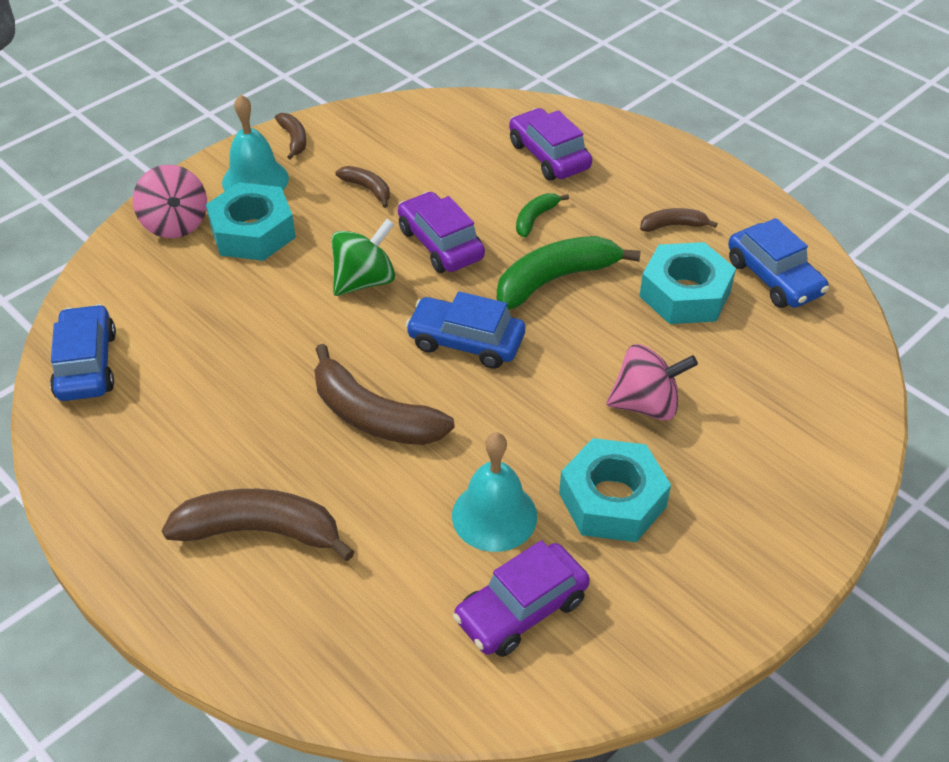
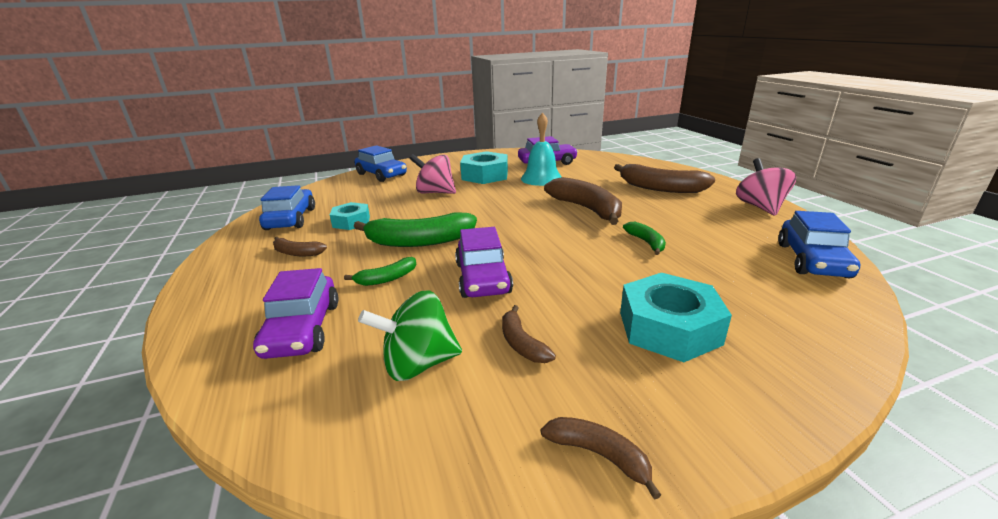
camera: 155 degrees left, 20 degrees down
pink spinning top [133,165,207,238] -> pink spinning top moved to [736,158,796,215]
turquoise bell [222,94,289,191] -> none
brown banana [275,113,306,160] -> brown banana turned 120 degrees clockwise [541,417,661,500]
green spinning top [331,219,395,296] -> green spinning top moved to [358,291,462,381]
blue car [405,291,525,369] -> blue car moved to [355,145,407,182]
turquoise nut [639,242,736,324] -> turquoise nut [330,202,370,230], size x0.62
none -> green banana [623,222,666,255]

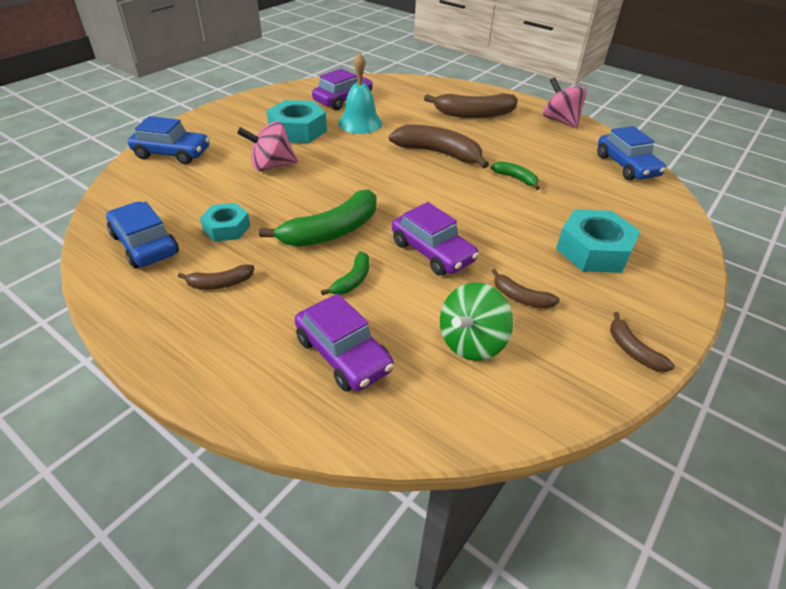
camera: 35 degrees left, 15 degrees up
brown banana [541,417,661,500] -> brown banana turned 120 degrees counterclockwise [610,312,675,372]

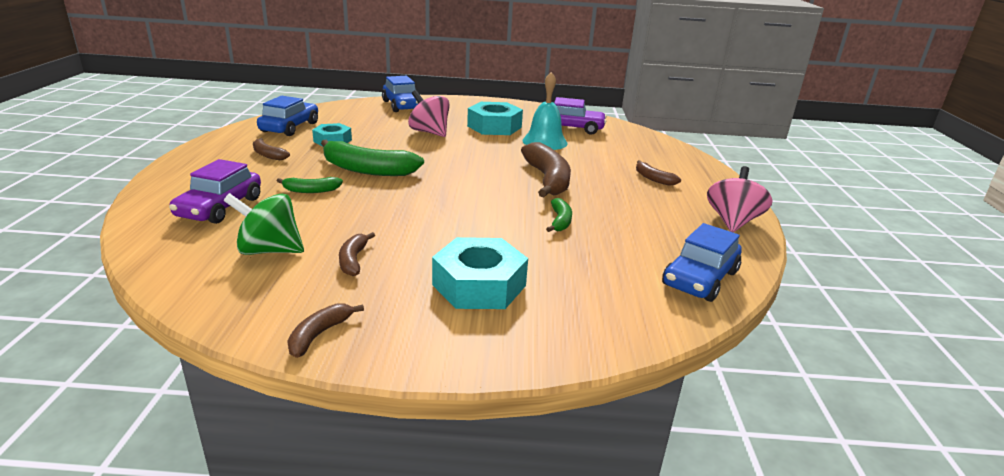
camera: 55 degrees right, 15 degrees down
purple car [392,202,479,276] -> none
brown banana [424,93,518,118] -> brown banana [636,160,681,186], size x0.51

